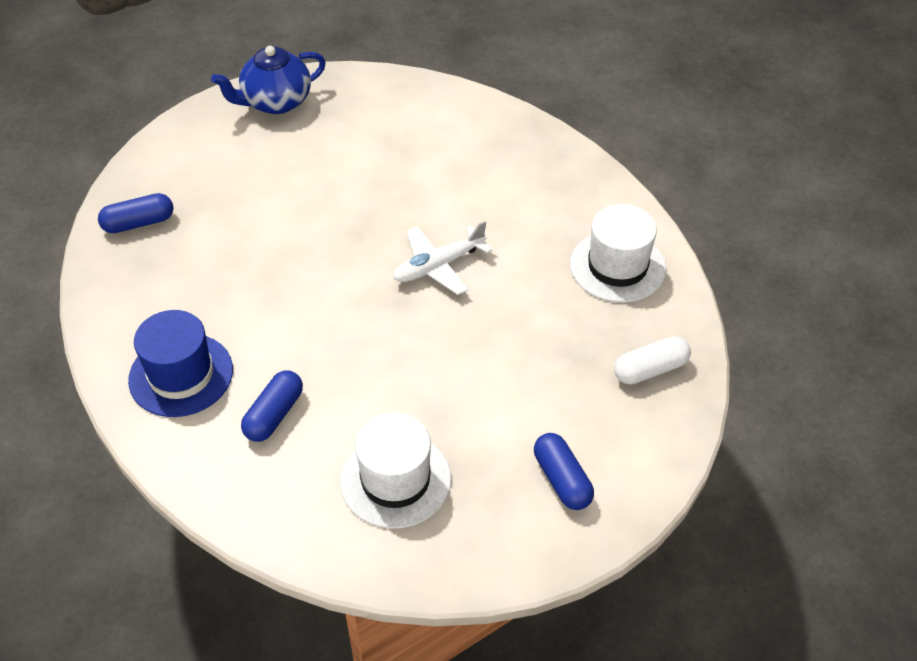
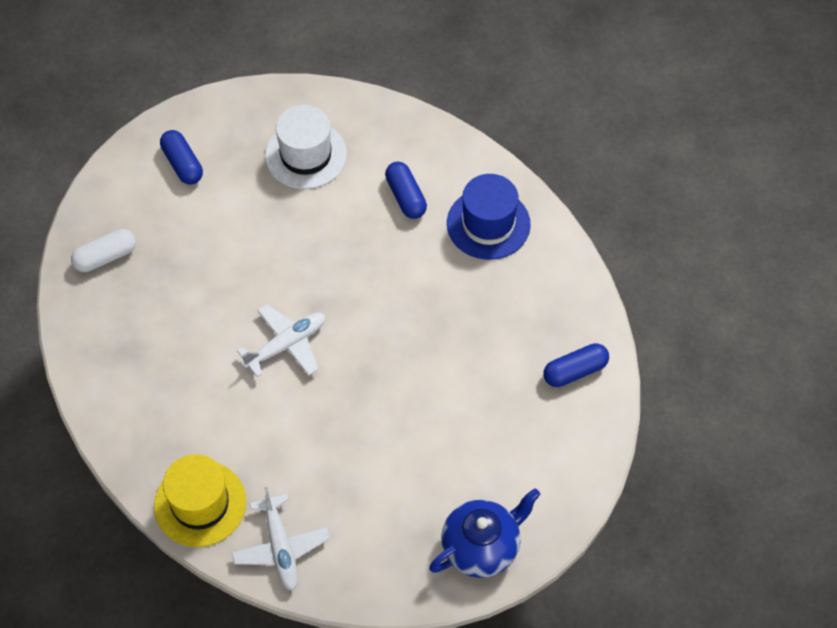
camera: 175 degrees right, 10 degrees up
blue capsule [241,370,303,442] -> blue capsule turned 45 degrees counterclockwise [385,162,427,219]
white hat [570,204,666,303] -> none
none -> yellow hat [154,454,246,547]
none -> white plane [232,487,330,591]

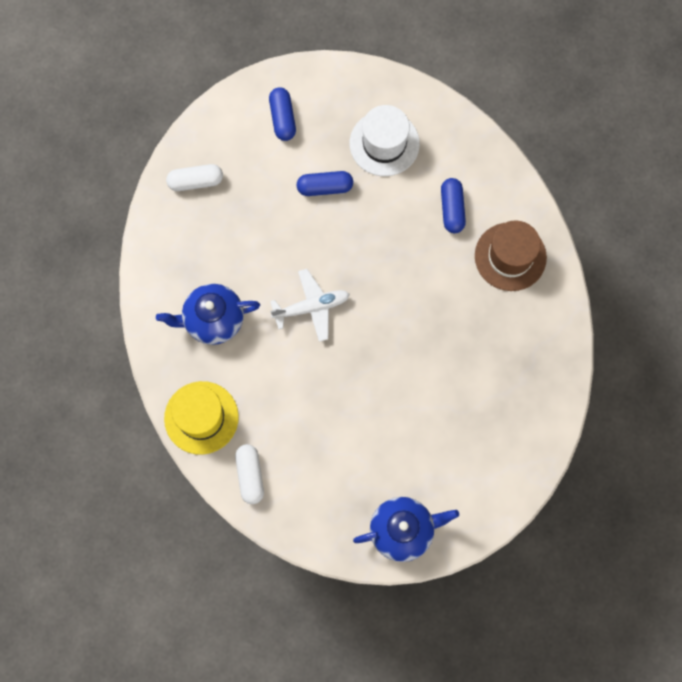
camera: 20 degrees right, 15 degrees up
white plane [232,487,330,591] -> white capsule [235,444,264,504]
blue hat [447,174,531,260] -> brown hat [475,220,547,291]
blue capsule [544,343,609,387] -> blue capsule moved to [297,171,353,196]
none -> blue teapot [156,284,260,345]

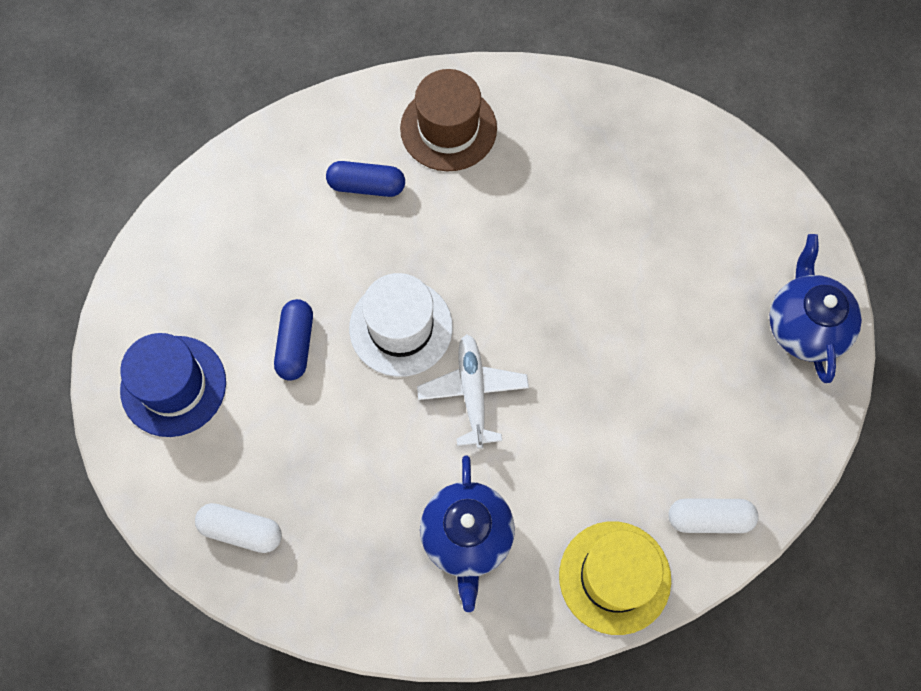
camera: 80 degrees left, 5 degrees down
white capsule [166,164,223,191] -> white capsule turned 75 degrees counterclockwise [195,503,282,553]
blue capsule [269,87,296,141] -> blue hat [120,333,226,437]
white hat [350,105,420,176] -> white hat moved to [349,273,453,377]

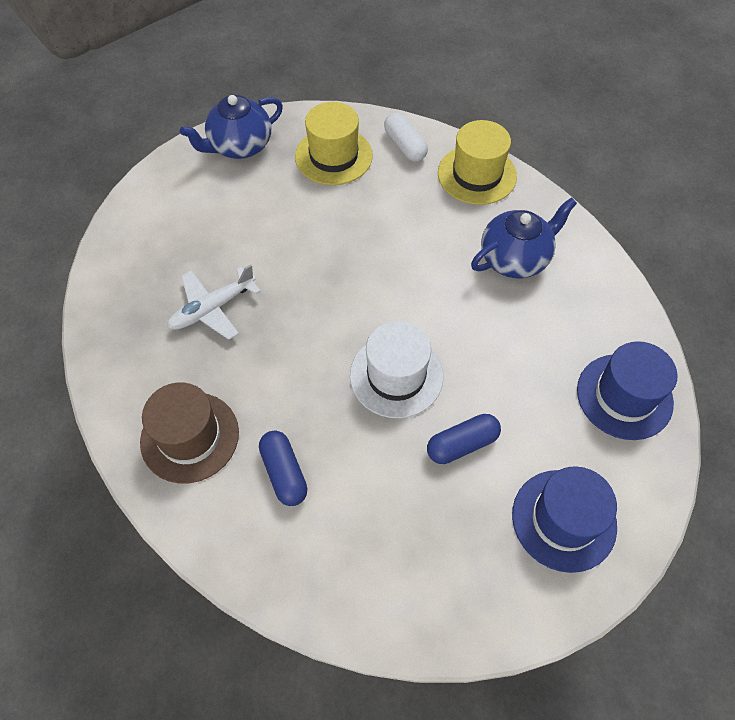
camera: 120 degrees left, 10 degrees down
white capsule [195,503,282,553] -> blue hat [577,341,678,440]
white plane [417,334,529,449] -> white plane moved to [167,265,261,340]
none -> yellow hat [295,102,373,185]

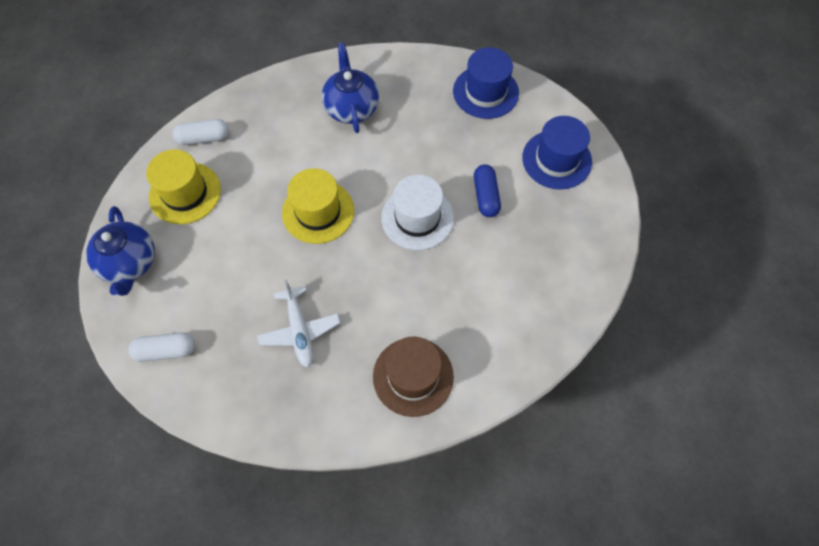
camera: 70 degrees left, 5 degrees up
blue capsule [259,431,308,506] -> none
yellow hat [438,120,517,205] -> yellow hat moved to [282,168,354,244]
none -> white capsule [128,332,195,362]

